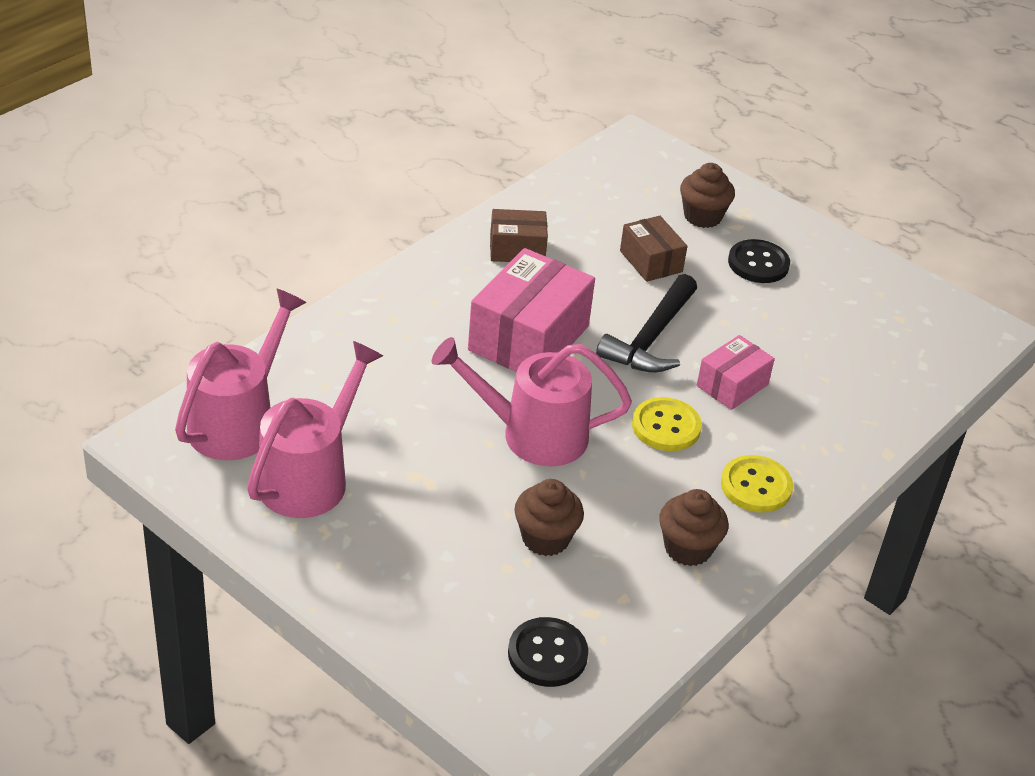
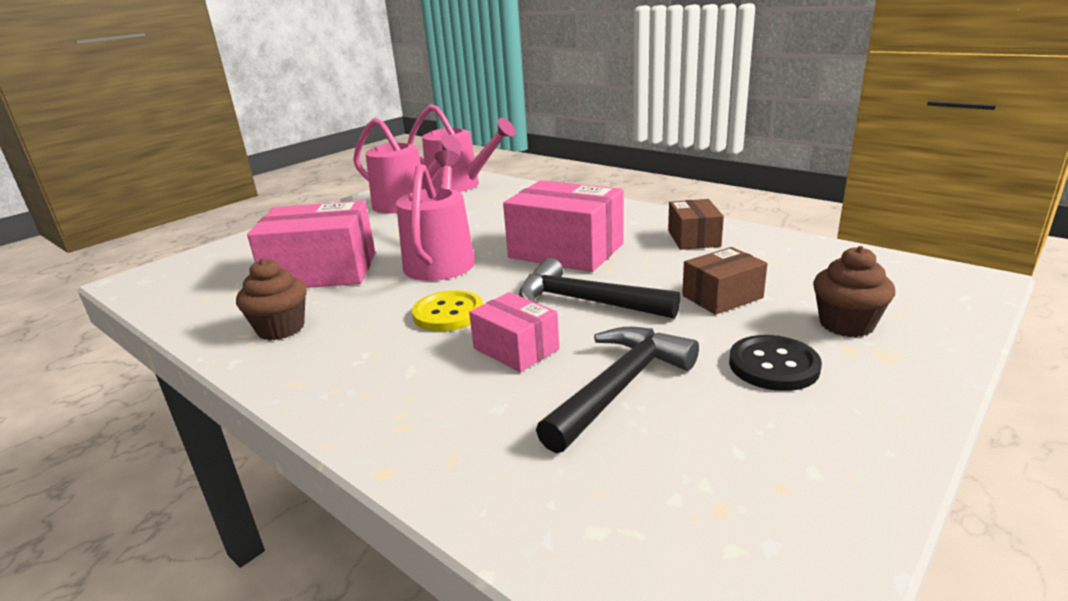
camera: 95 degrees right, 15 degrees down
black button [508,617,589,687] -> none
brown cupcake [514,479,584,556] -> pink box [247,201,375,288]
yellow button [721,455,793,512] -> none
none -> black hammer [536,327,699,453]

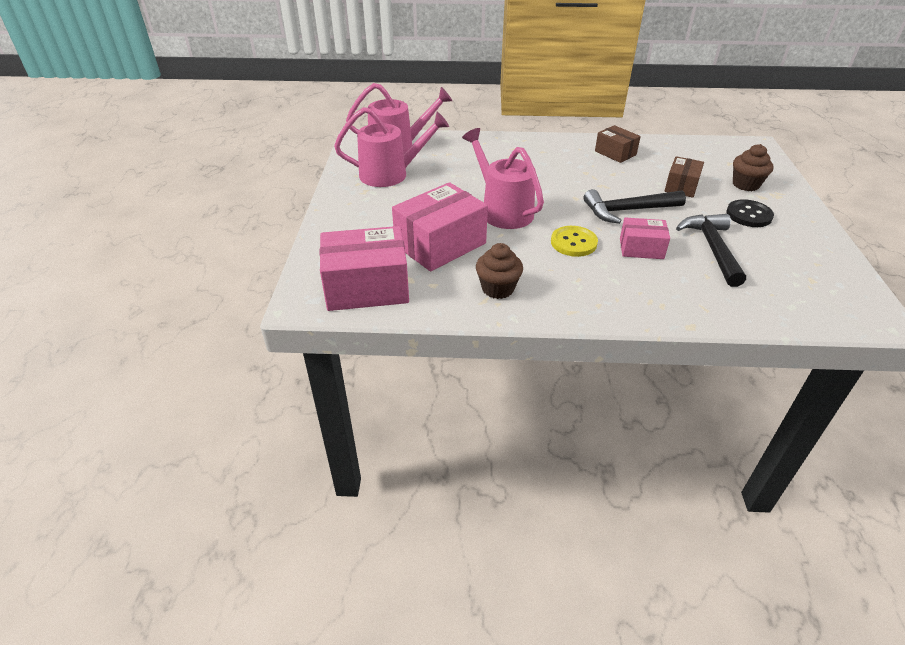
camera: 40 degrees left, 15 degrees up
pink box [503,180,624,272] -> pink box moved to [320,226,409,311]

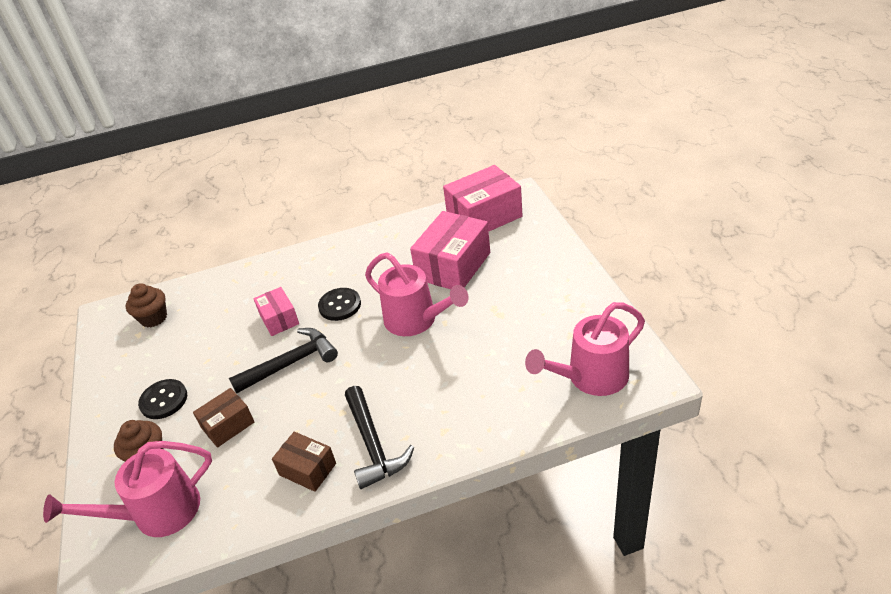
camera: 165 degrees right, 0 degrees up
pink watering can [334,107,449,187] -> pink watering can moved to [43,441,212,537]
brown cupcake [476,243,523,299] -> brown cupcake moved to [126,283,167,328]
yellow button [551,226,598,257] -> black button [318,288,361,321]
pink box [620,218,670,259] -> pink box turned 75 degrees clockwise [254,287,299,336]
brown box [665,156,704,198] -> brown box turned 45 degrees clockwise [193,388,254,448]
black hammer [676,214,746,287] -> black hammer moved to [345,386,414,489]

